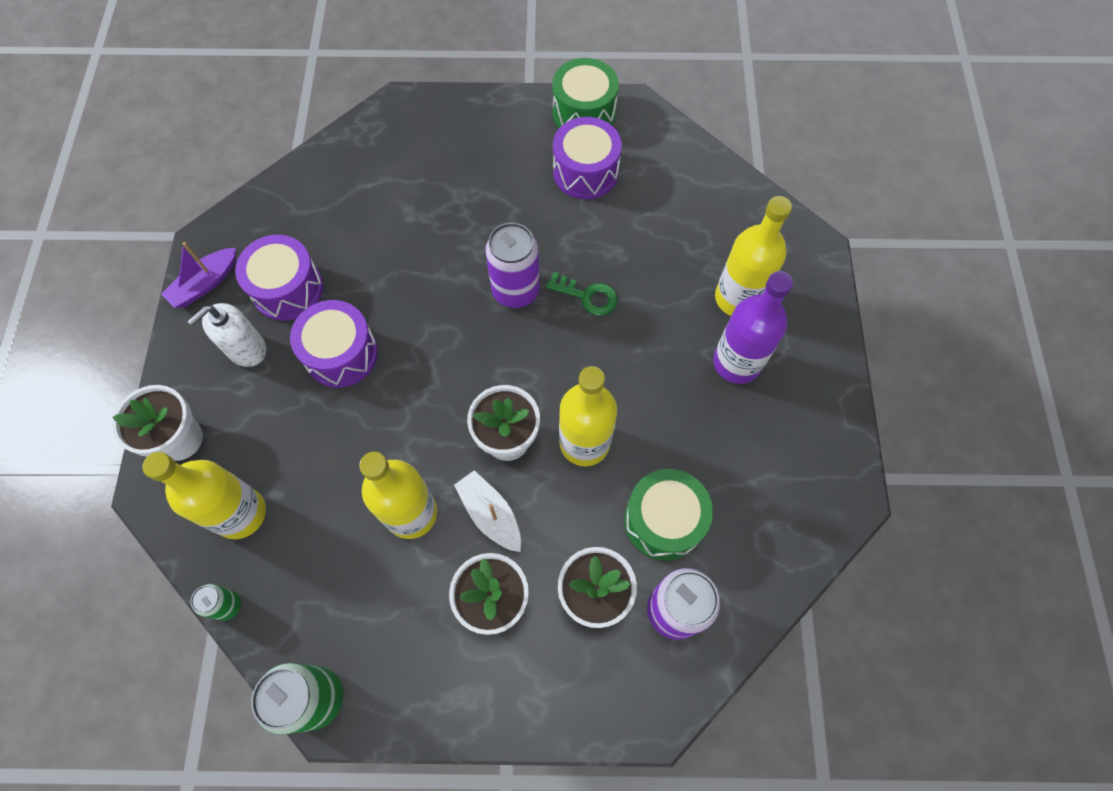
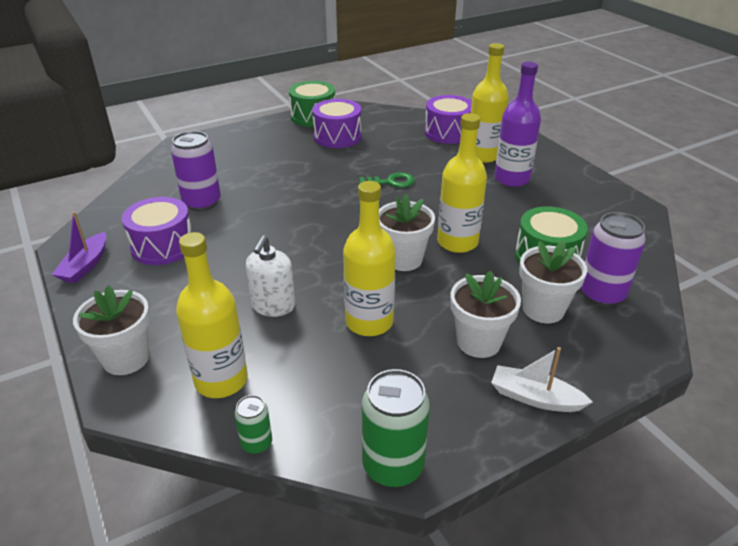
camera: 30 degrees left, 30 degrees down
white soap dispenser [187,303,266,367] -> white soap dispenser moved to [246,235,295,317]
purple drum [290,300,378,388] -> purple drum moved to [425,95,472,144]
white boat [454,470,521,552] -> white boat moved to [491,347,593,412]
purple can [485,223,540,308] -> purple can moved to [171,131,221,211]

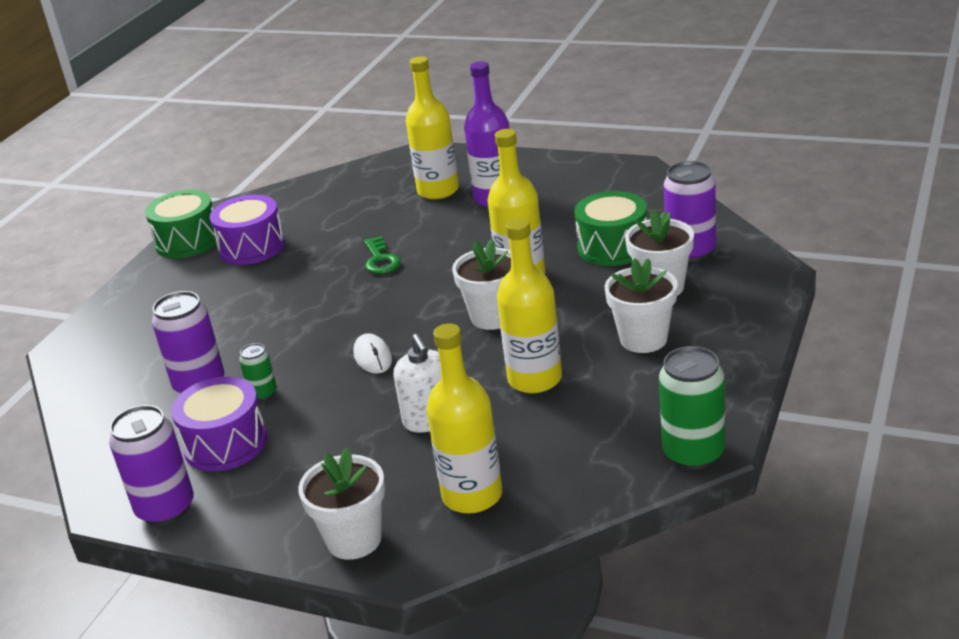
camera: 35 degrees left, 5 degrees down
purple boat [52,212,106,283] -> purple can [109,405,194,526]
green can [235,395,272,454] -> green can moved to [239,343,277,401]
green key [359,172,415,188] -> green key turned 120 degrees clockwise [364,236,401,274]
purple drum [425,95,472,144] -> none
white boat [491,347,593,412] -> none
none -> white mouse [353,333,392,374]

